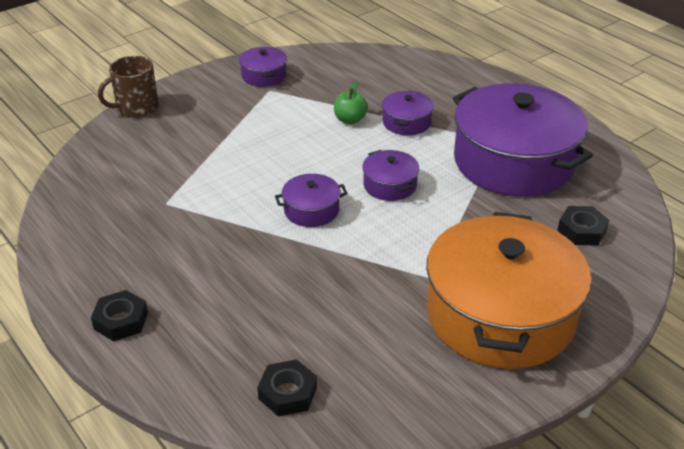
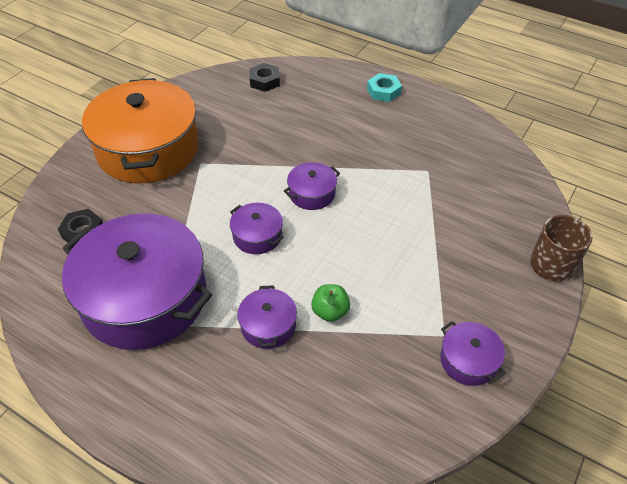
camera: 160 degrees right, 10 degrees up
black nut [91,290,148,341] -> turquoise nut [367,73,402,102]

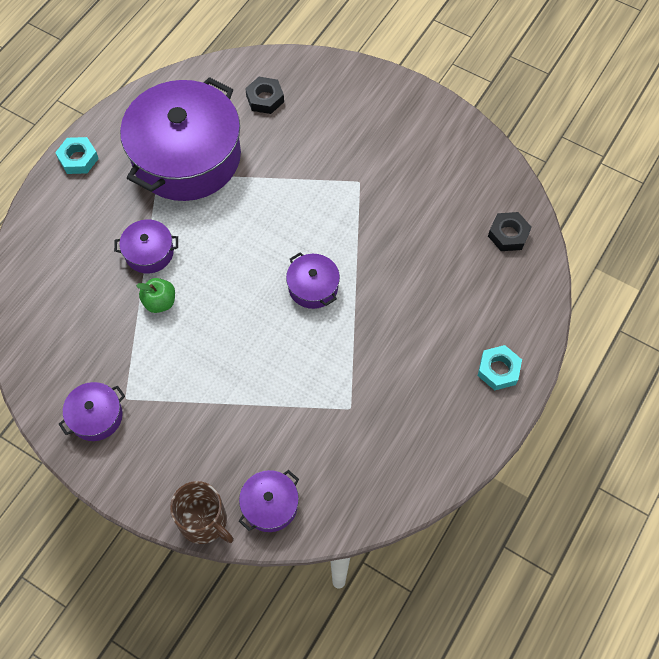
camera: 90 degrees right, 15 degrees up
orange pot [82,78,199,183] -> none
purple pot [230,203,284,254] -> purple pot moved to [239,470,299,532]
none -> turquoise nut [55,137,99,174]

